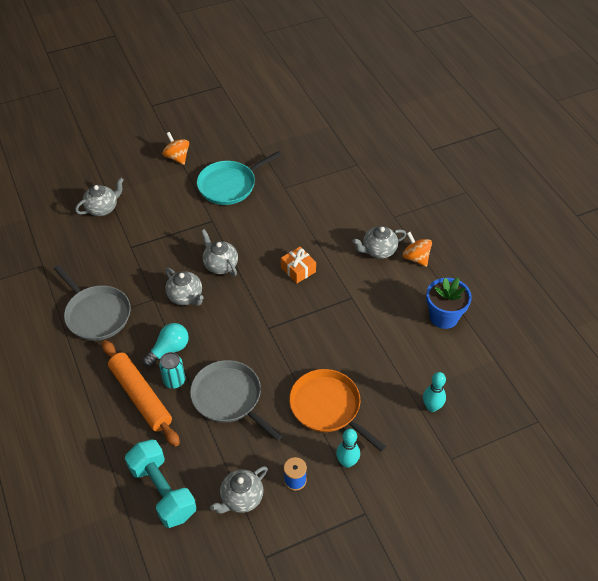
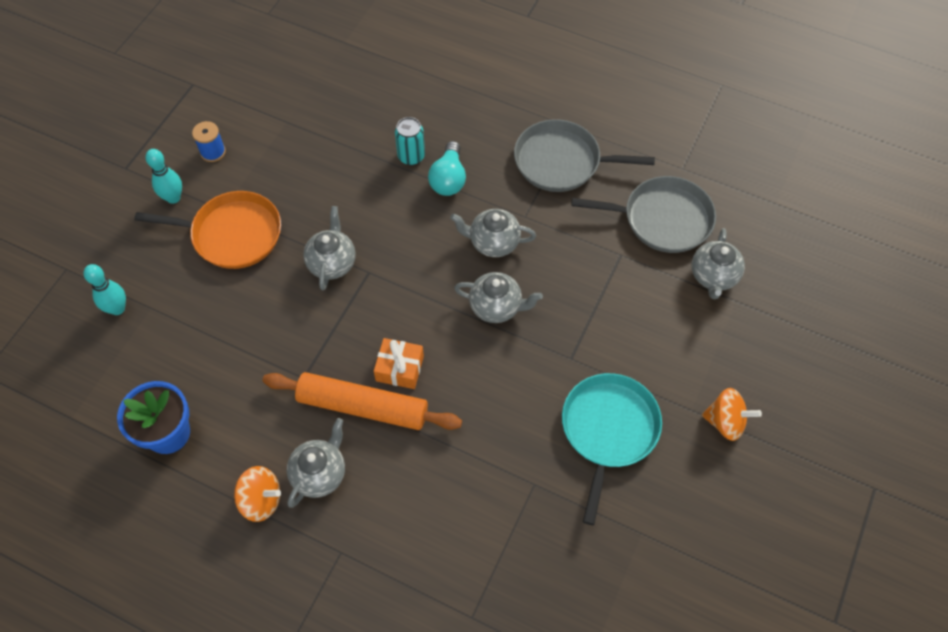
camera: 140 degrees right, 10 degrees up
orange rolling pin [102,340,180,447] -> orange rolling pin moved to [263,372,462,430]
turquoise dumbbell [125,439,197,528] -> none
grey pan [190,360,283,441] -> grey pan moved to [571,176,716,253]
grey teapot [210,466,268,514] -> grey teapot moved to [303,206,356,291]

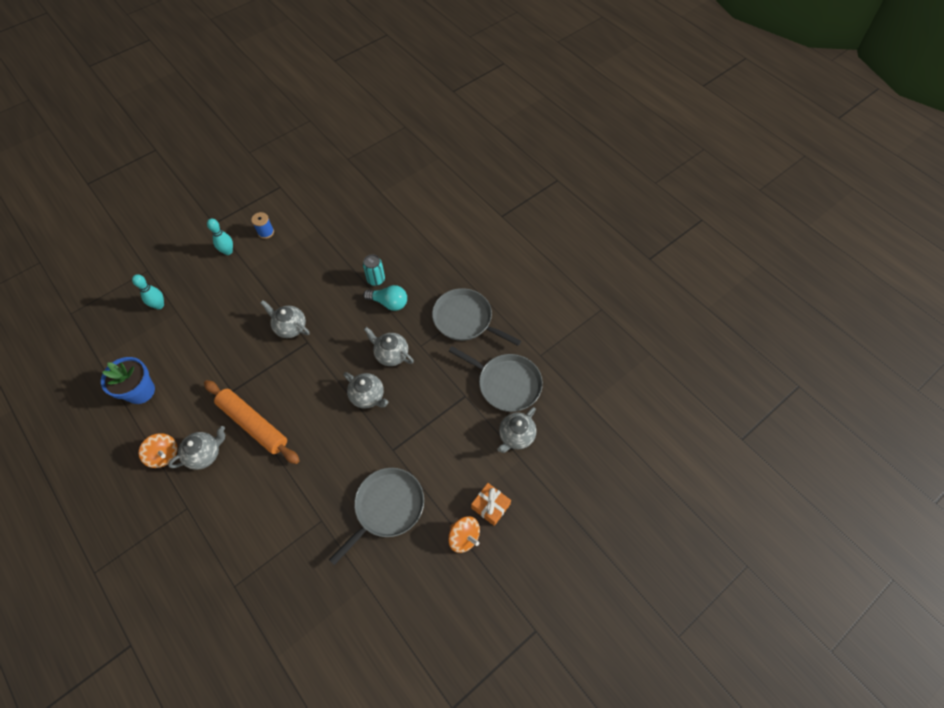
camera: 25 degrees right, 0 degrees up
orange pan [134,191,281,269] -> none
grey teapot [303,206,356,291] -> grey teapot turned 90 degrees counterclockwise [261,300,310,338]
orange gift [374,338,424,389] -> orange gift moved to [471,483,511,526]
turquoise light bulb [428,141,466,196] -> turquoise light bulb turned 105 degrees counterclockwise [363,285,407,311]
turquoise pan [562,373,662,525] -> grey pan [329,468,424,565]

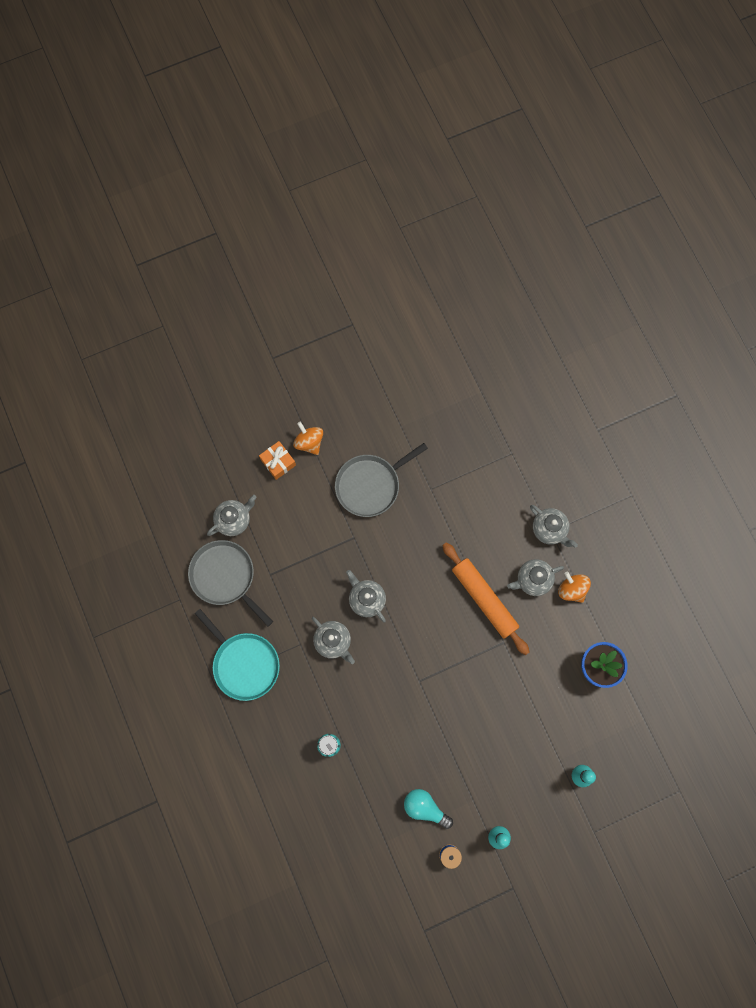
camera: 165 degrees left, 15 degrees up
grey teapot [261,300,310,338] -> grey teapot moved to [530,505,578,548]
turquoise light bulb [363,285,407,311] -> turquoise light bulb moved to [404,789,453,829]
grey pan [432,288,521,346] -> turquoise pan [195,609,280,701]

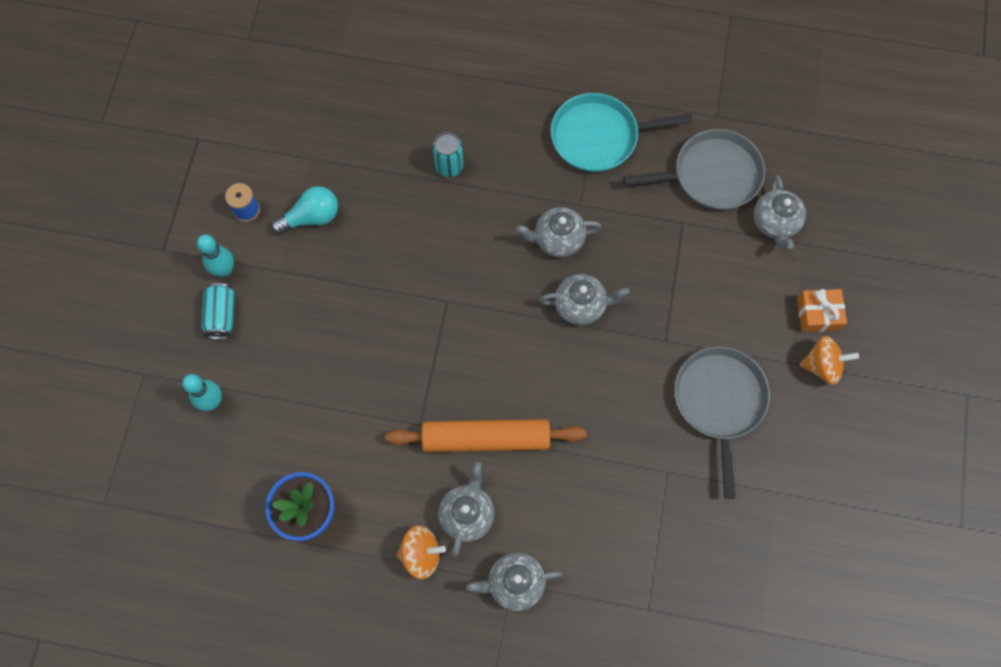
camera: 125 degrees right, 5 degrees down
none -> turquoise can [202,283,235,339]

